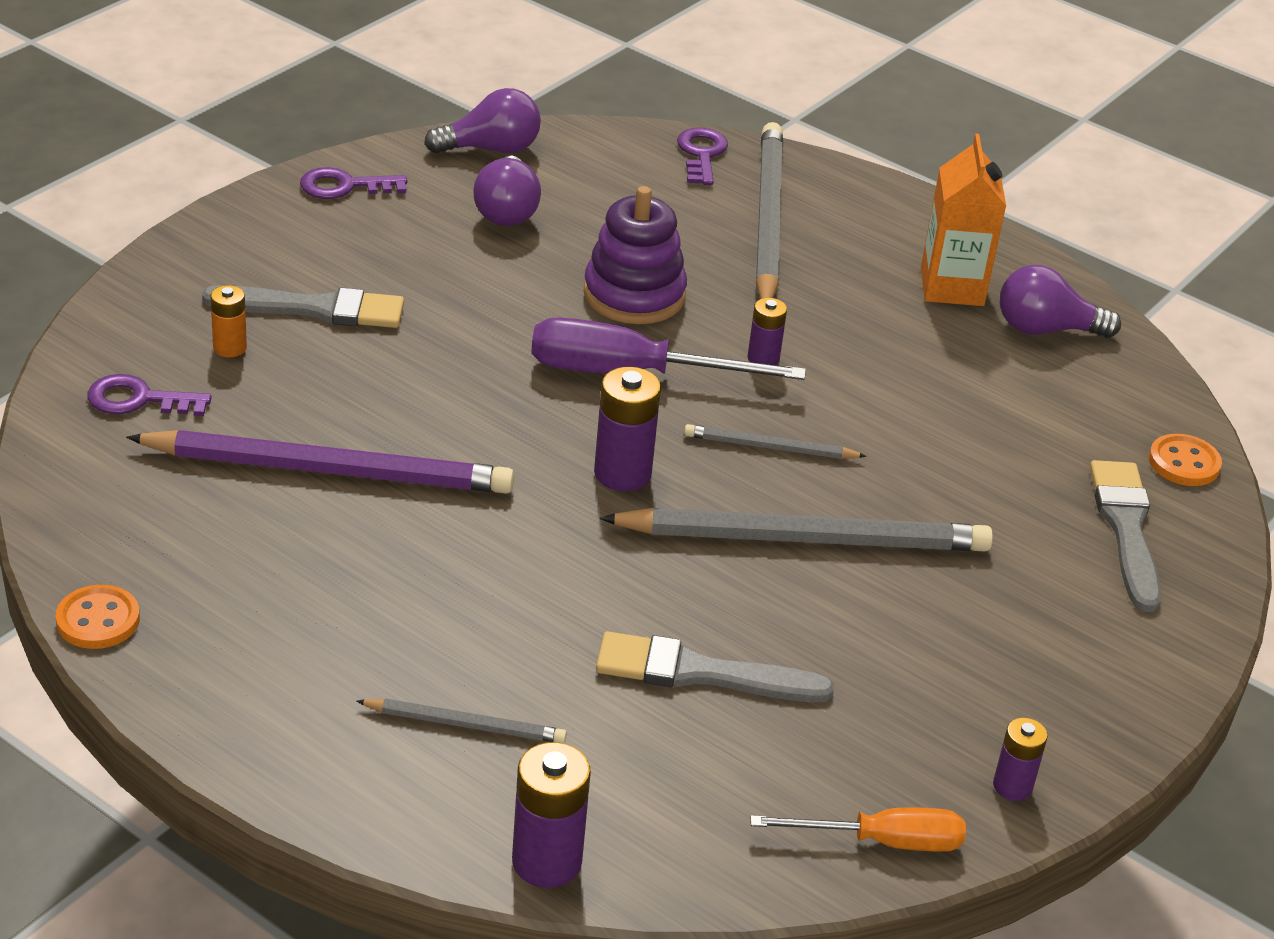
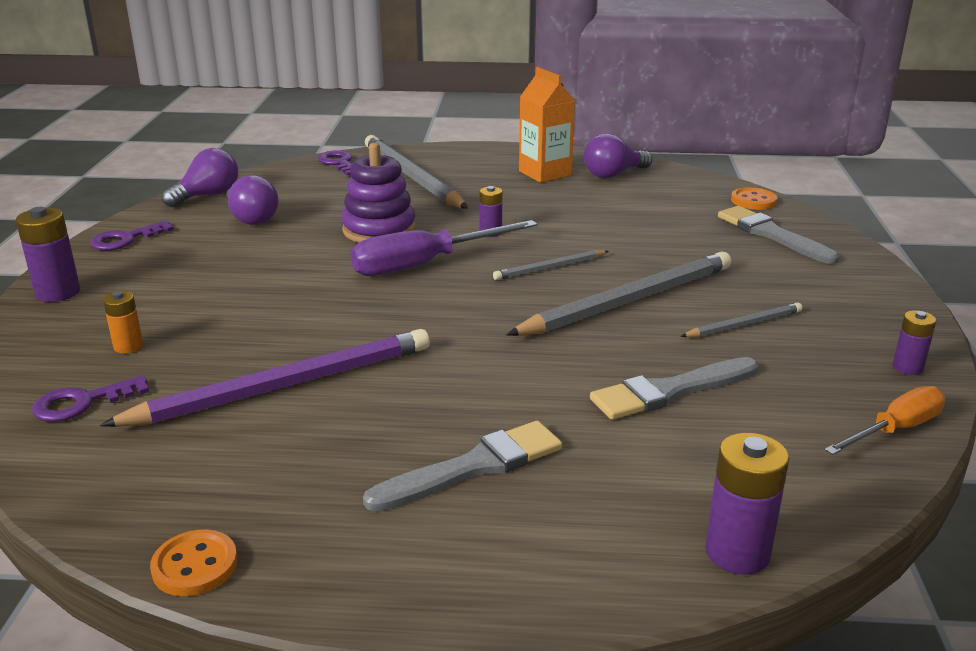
camera: 30 degrees left, 10 degrees down
grey brush [202,285,404,328] -> grey brush moved to [363,421,562,512]
grey pencil [356,698,567,743] -> grey pencil moved to [680,302,802,337]
purple battery [594,367,661,491] -> purple battery moved to [16,207,80,302]

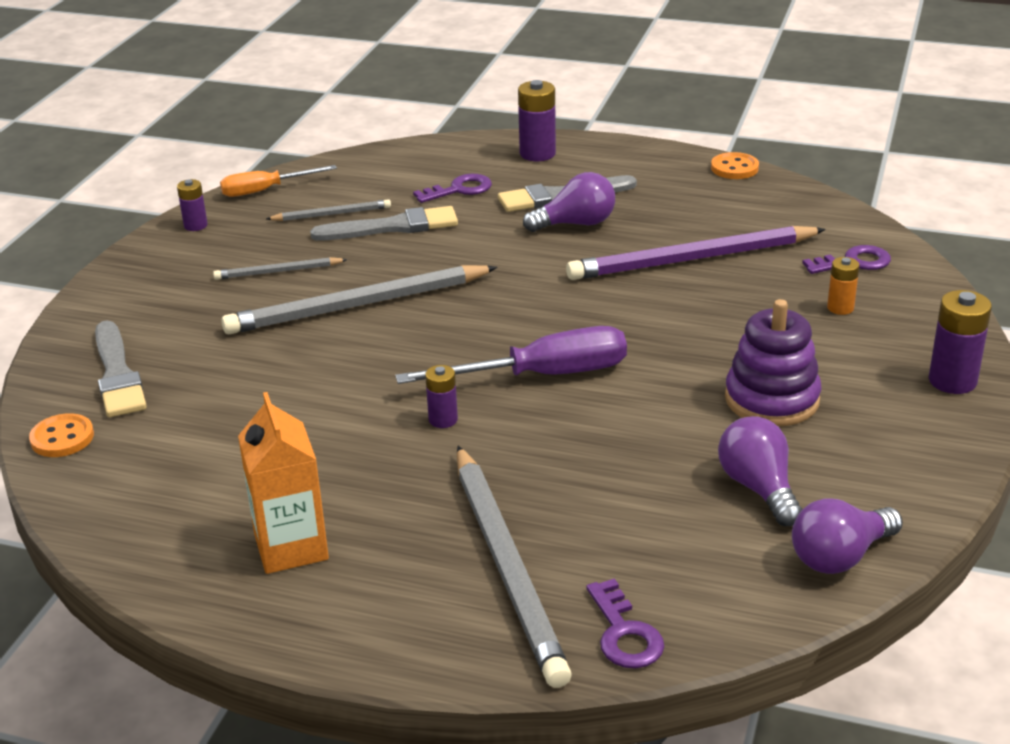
camera: 165 degrees left, 5 degrees up
purple key [90,221,174,251] -> purple key moved to [413,174,492,203]
purple stacking toy [341,143,416,242] -> purple stacking toy moved to [725,299,822,426]
grey pencil [493,250,609,280] -> grey pencil moved to [266,199,391,221]
purple light bulb [584,133,652,178] -> purple light bulb moved to [523,172,615,232]
purple battery [705,432,789,575] -> purple battery moved to [518,80,556,161]

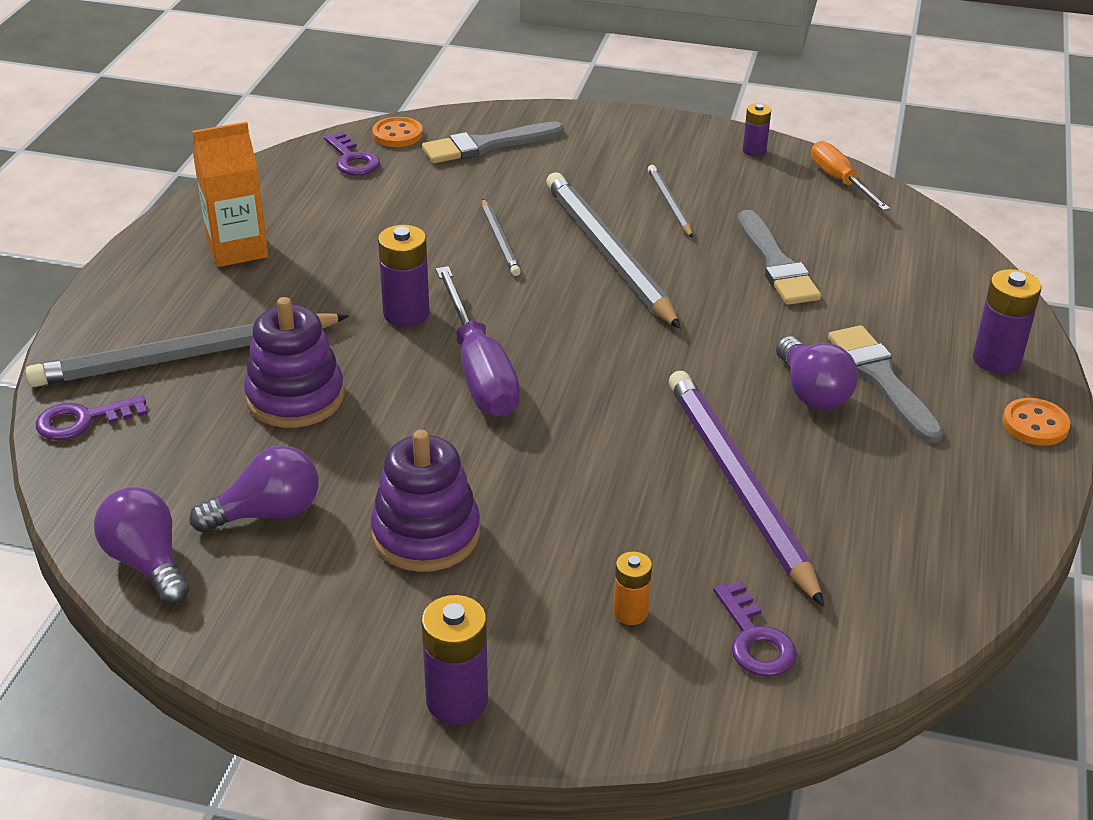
camera: 85 degrees right, 5 degrees up
grey pencil [266,199,391,221] -> grey pencil moved to [482,199,521,276]
purple key [413,174,492,203] -> purple key moved to [324,131,380,175]
purple battery [425,365,458,428] -> purple battery [378,225,430,327], size x1.66
orange button [711,152,759,179] -> orange button moved to [1003,398,1070,446]
none -> purple stacking toy [244,297,344,428]

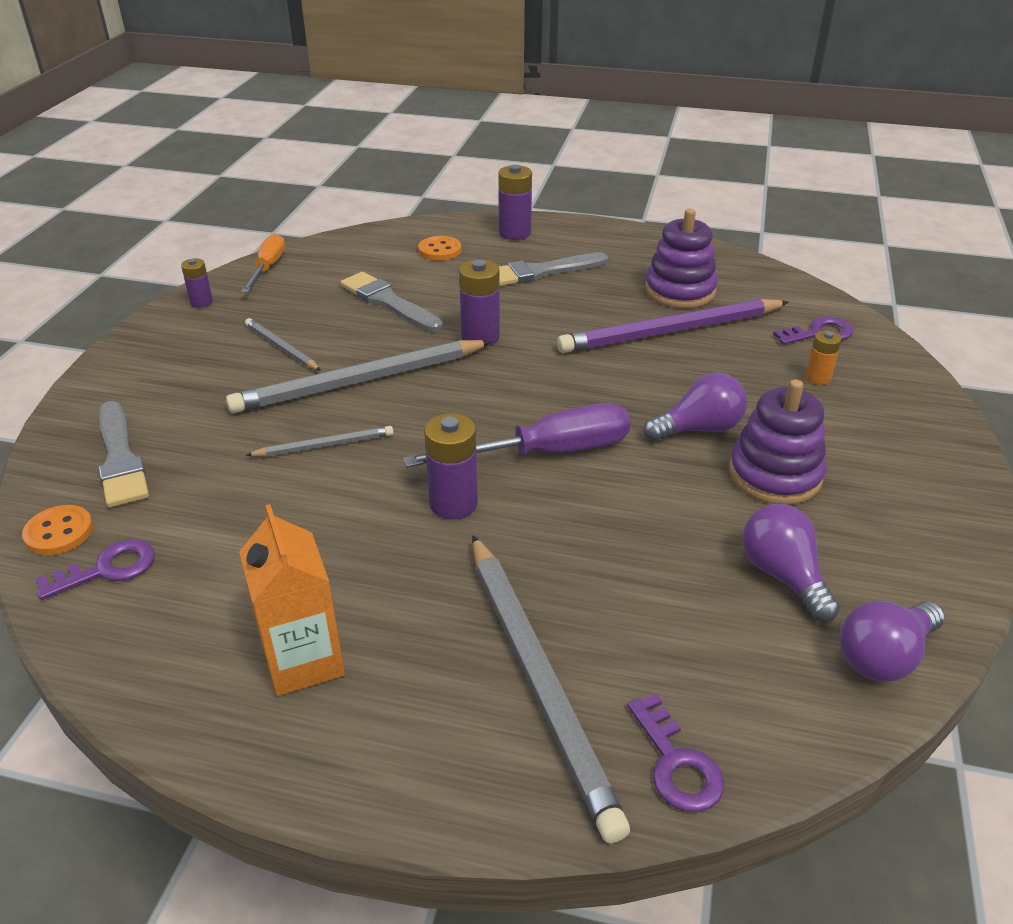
camera: 90 degrees left, 0 degrees up
purple stacking toy [244,297,344,428] -> purple stacking toy moved to [645,209,718,308]
purple battery [421,595,488,724] -> purple battery moved to [459,259,500,346]
grey pencil [648,165,693,238] -> grey pencil turned 60 degrees clockwise [245,318,321,371]
grey brush [738,210,821,305] -> grey brush turned 120 degrees counterclockwise [340,272,443,332]
purple light bulb [776,337,858,410] -> purple light bulb moved to [644,372,747,442]
orange screwdriver [811,141,890,211] -> orange screwdriver turned 120 degrees clockwise [241,234,285,293]
orange button [1003,398,1070,446] -> orange button moved to [418,236,461,261]

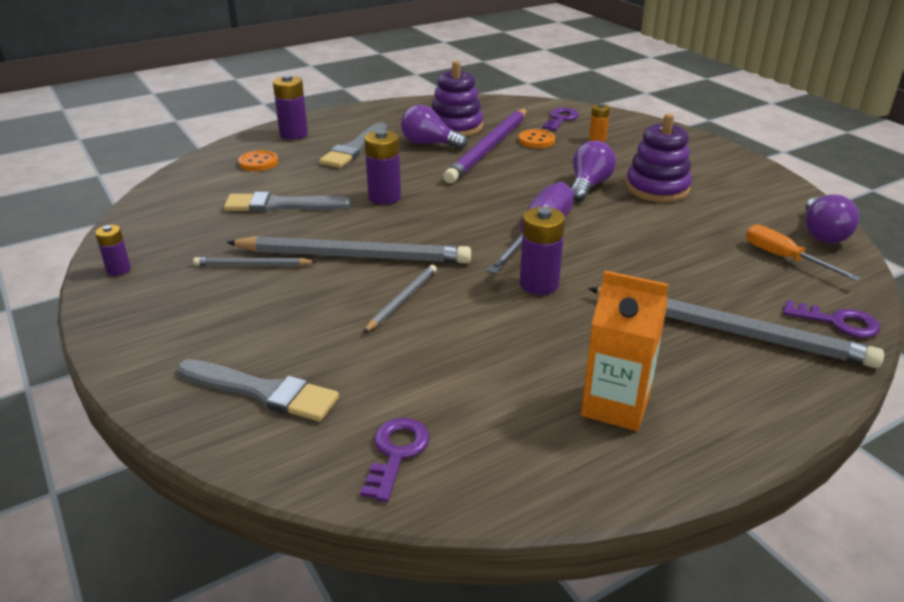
camera: 45 degrees left, 5 degrees down
orange button [22,505,93,555] -> orange button moved to [519,129,555,148]
grey pencil [226,340,492,413] -> grey pencil turned 105 degrees counterclockwise [226,236,471,263]
orange screwdriver [241,234,285,293] -> orange screwdriver moved to [746,225,861,281]
purple light bulb [743,504,840,622] -> purple light bulb moved to [401,105,467,150]

